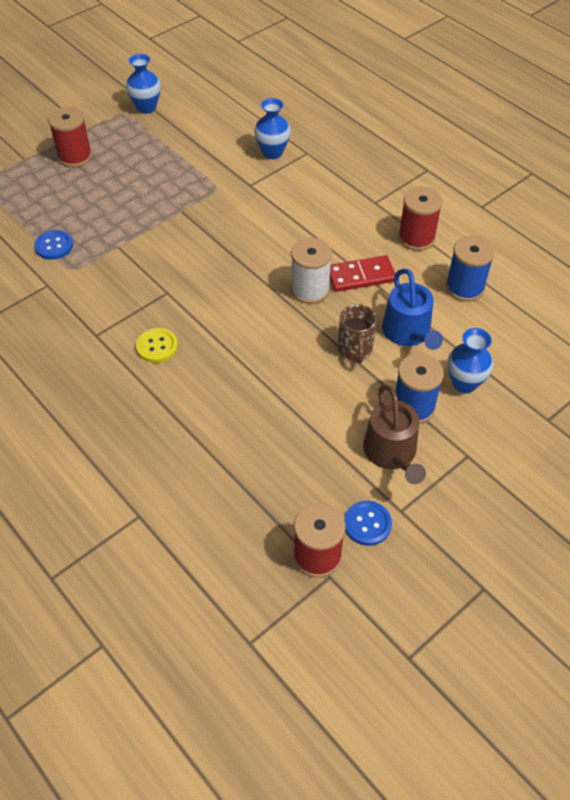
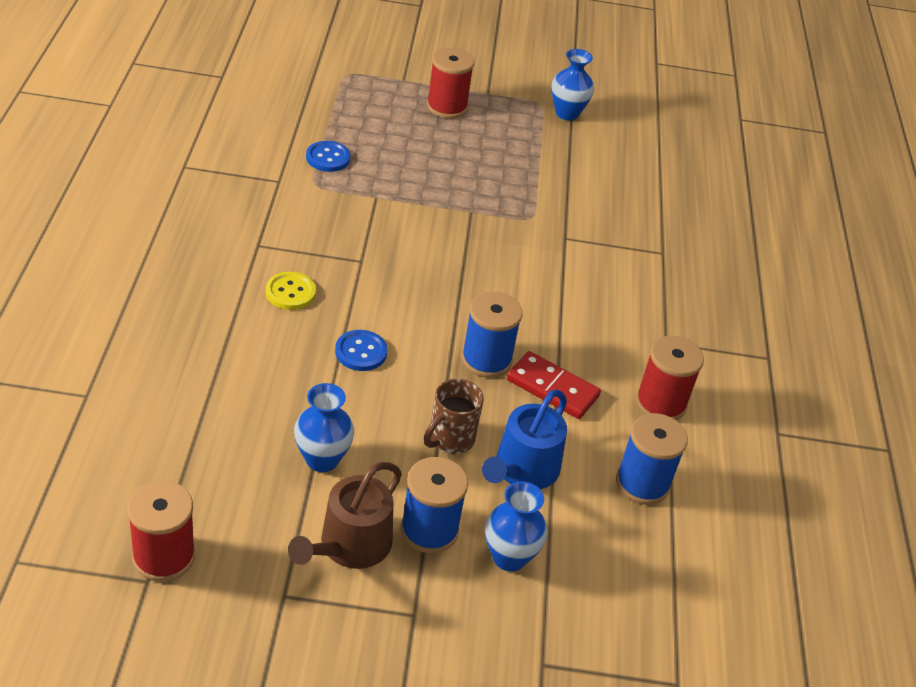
camera: 40 degrees right, 10 degrees down
blue vase [254,98,291,159] -> blue vase moved to [294,383,355,472]
white spool [291,238,332,304] -> blue spool [462,292,523,378]
blue button [344,501,392,546] -> blue button moved to [335,330,388,371]

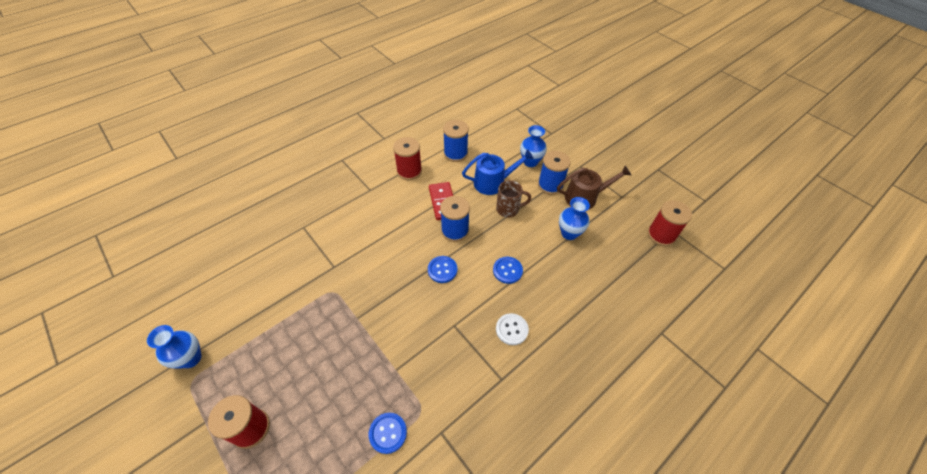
camera: 130 degrees left, 10 degrees up
yellow button [266,272,316,310] -> white button [496,313,529,345]
none -> blue button [428,256,457,283]

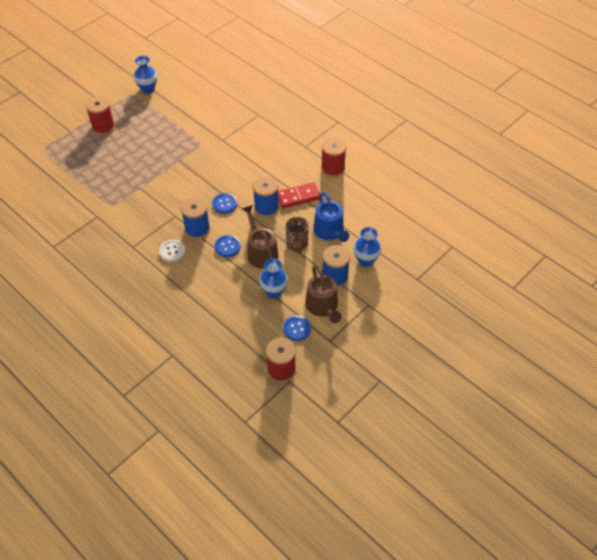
camera: 85 degrees right, 0 degrees up
blue button [369,413,407,454] -> blue button moved to [283,315,311,341]
blue spool [443,120,469,162] -> blue spool moved to [181,197,210,239]
none -> brown watering can [242,205,279,269]

